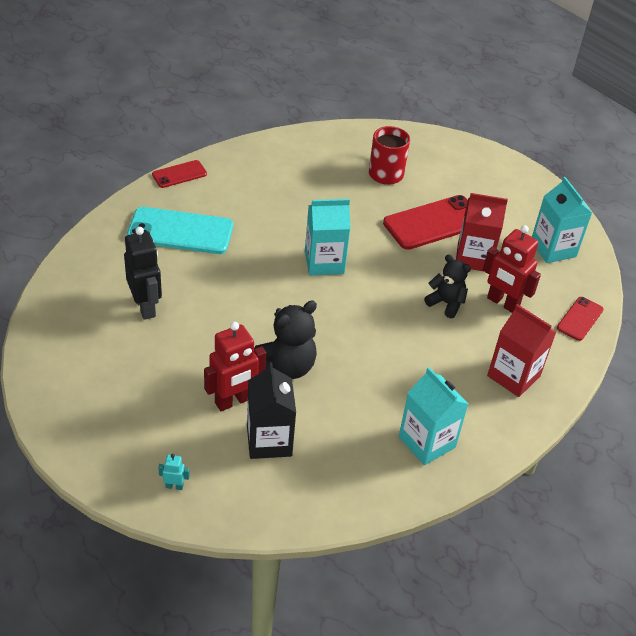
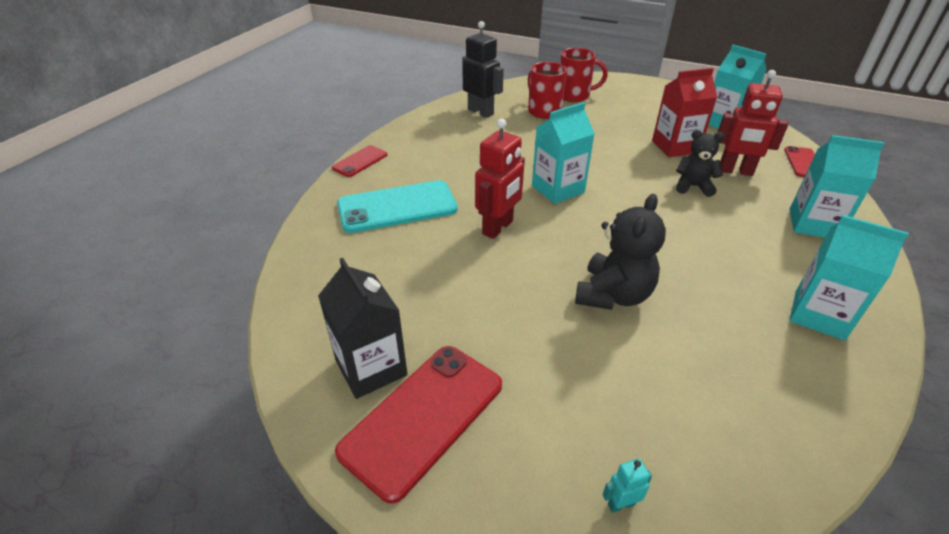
camera: 20 degrees left, 5 degrees down
black robot [124,227,162,320] -> black robot moved to [462,21,504,118]
red robot [204,322,266,411] -> red robot moved to [475,119,525,239]
black carton [247,362,296,459] -> black carton moved to [318,258,408,399]
red phone [383,195,468,250] -> red phone moved to [335,346,502,504]
red carton [487,304,556,397] -> turquoise carton [790,135,885,238]
none -> red mug [560,48,608,102]

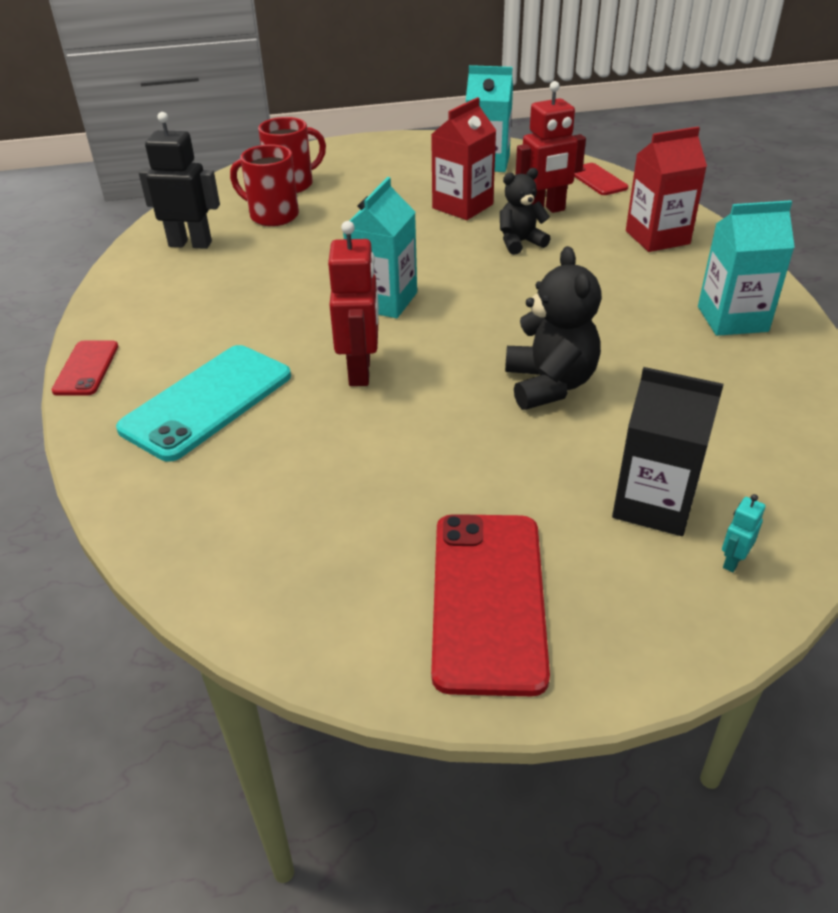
camera: 35 degrees left, 0 degrees up
black carton [318,258,408,399] -> black carton moved to [612,367,724,536]
turquoise carton [790,135,885,238] -> red carton [626,127,707,252]

